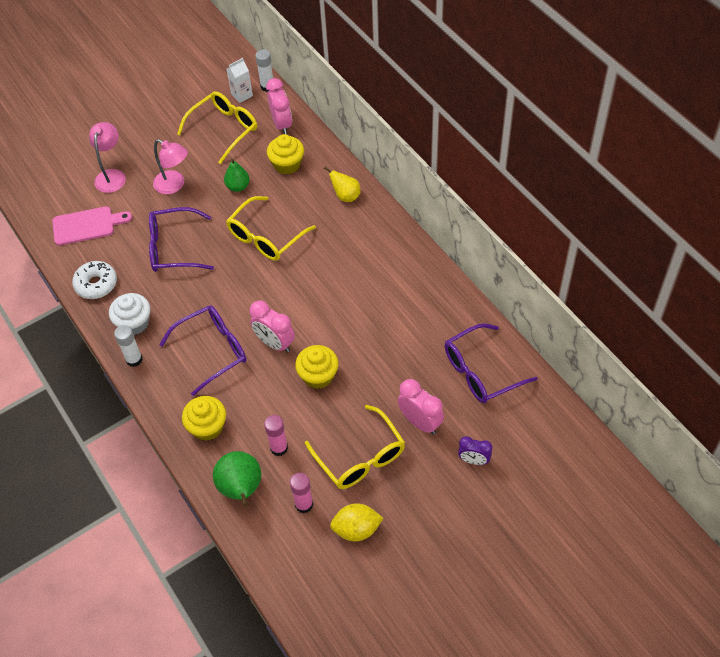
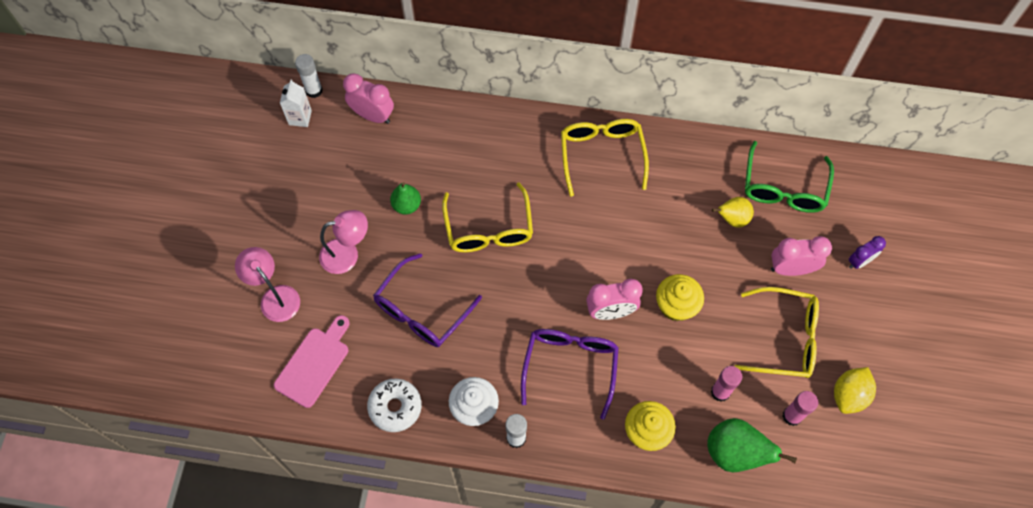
camera: 50 degrees left, 10 degrees up
yellow glasses [177,91,257,164] -> yellow glasses moved to [561,119,649,197]
yellow cupcake [267,134,304,174] -> none
yellow pear [324,166,361,202] -> yellow pear moved to [712,197,754,228]
purple glasses [445,323,538,403] -> green glasses [745,141,834,213]

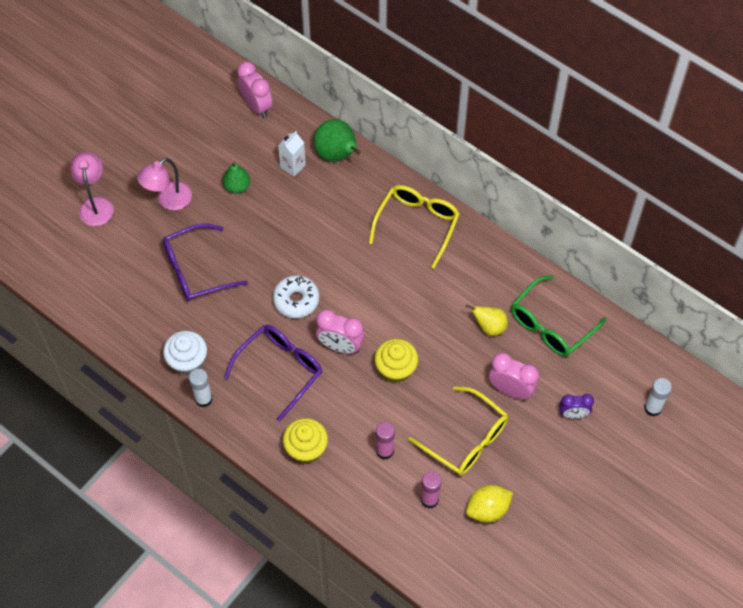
camera: 30 degrees right, 5 degrees down
pink cutting board [274,315,350,408] -> none
white carton [280,80,312,127] -> white carton moved to [278,131,306,177]
white glue stick [295,54,323,98] -> white glue stick moved to [644,378,672,416]
pink lamp [319,210,368,274] -> pink lamp turned 120 degrees clockwise [137,158,192,210]
white donut [367,378,422,432] -> white donut moved to [273,275,319,318]
yellow glasses [442,182,533,252] -> none
green pear [707,418,797,472] -> green pear moved to [314,119,361,162]

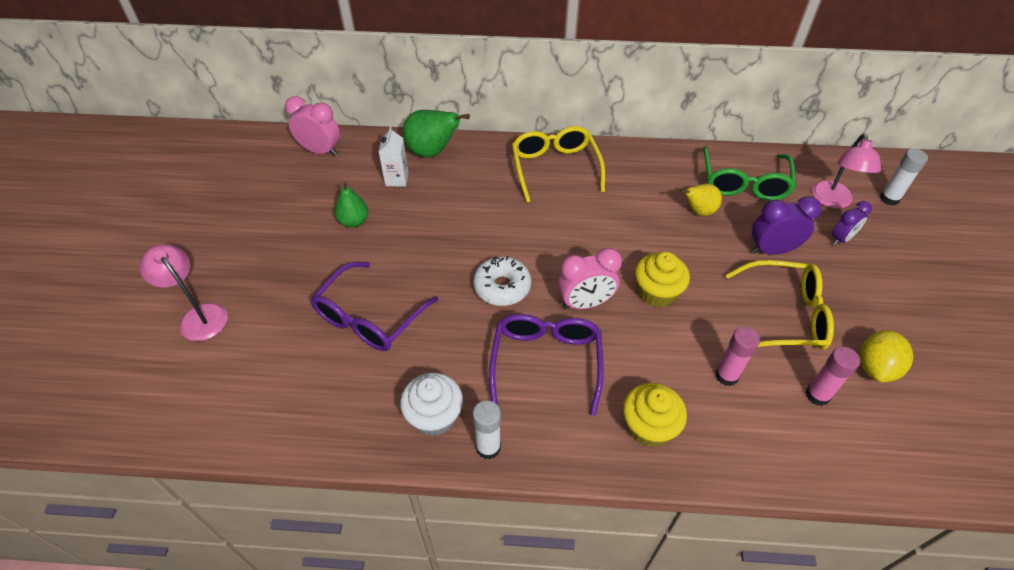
camera: 35 degrees left, 10 degrees down
pink lamp [137,158,192,210] -> pink lamp moved to [812,134,881,209]
pink clock [489,353,539,399] -> purple clock [751,196,821,255]

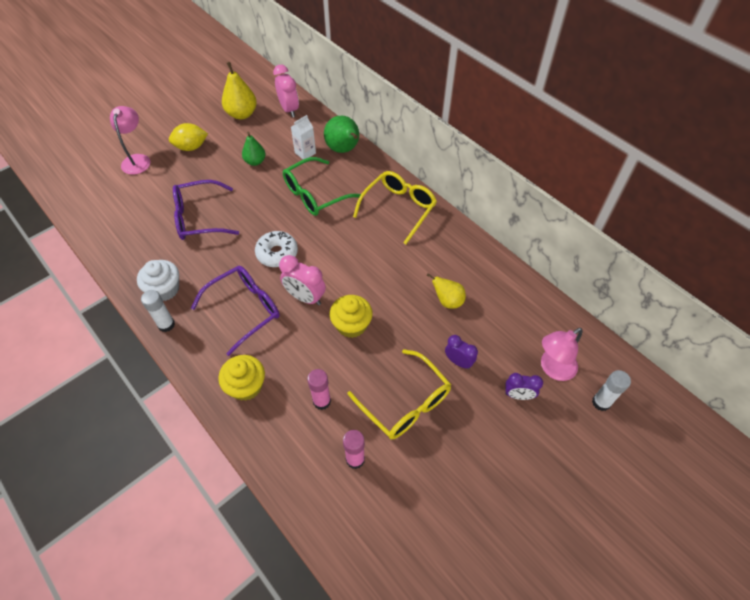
camera: 45 degrees right, 5 degrees up
green glasses [703,146,796,200] -> green glasses moved to [283,157,361,216]
purple clock [751,196,821,255] -> purple clock [445,335,478,369], size x0.66
yellow lemon [860,330,913,383] -> yellow lemon moved to [169,123,208,151]
none -> yellow pear [222,62,257,119]

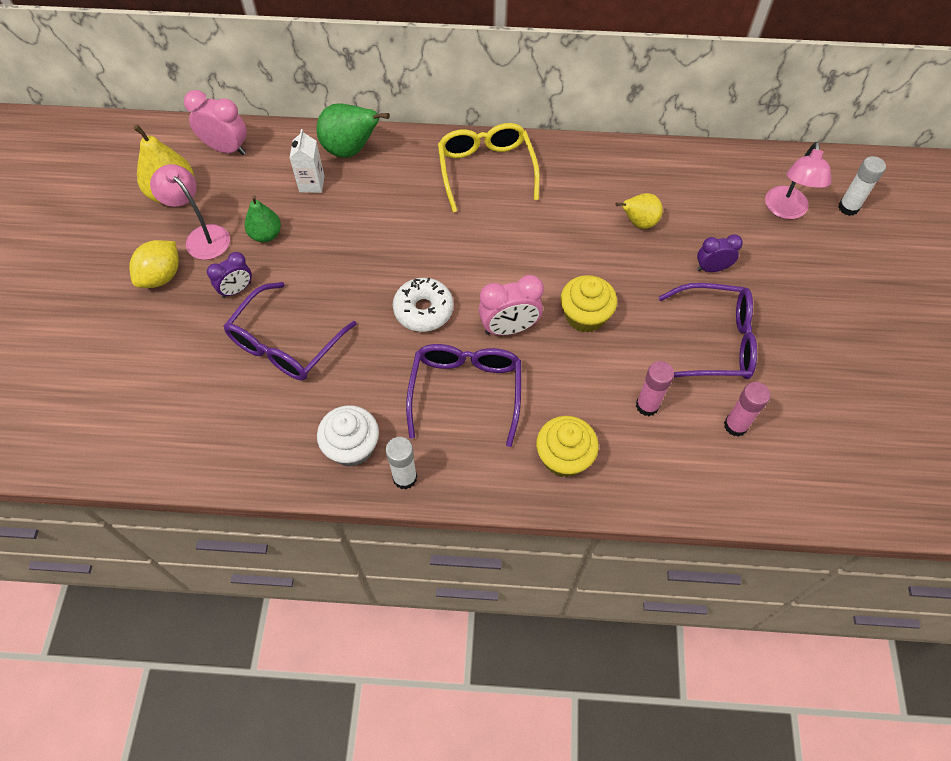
camera: 45 degrees left, 5 degrees up
pink lamp [110,106,151,175] -> pink lamp moved to [150,164,230,260]
green glasses [283,157,361,216] -> none
yellow glasses [348,349,452,439] -> purple glasses [659,283,757,379]
purple clock [505,373,543,400] -> purple clock moved to [207,252,252,298]

